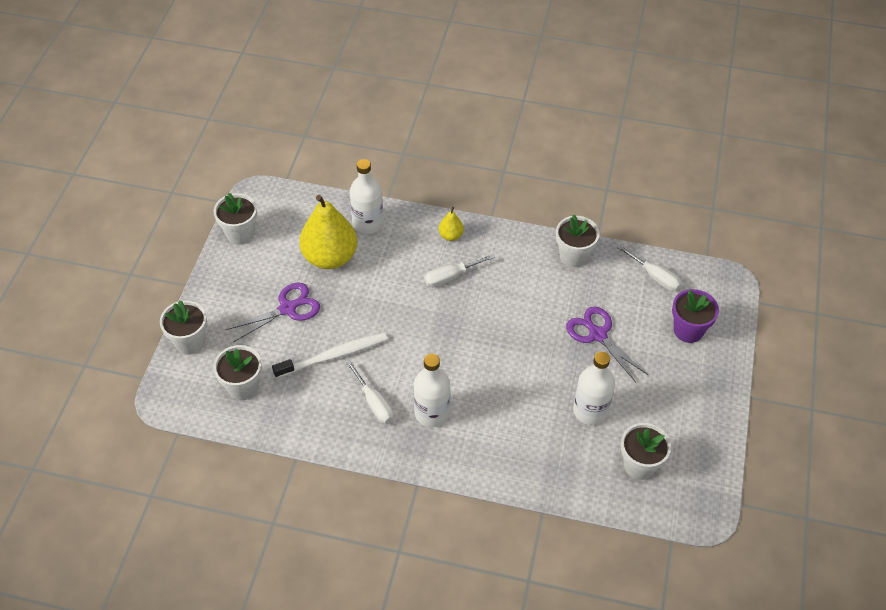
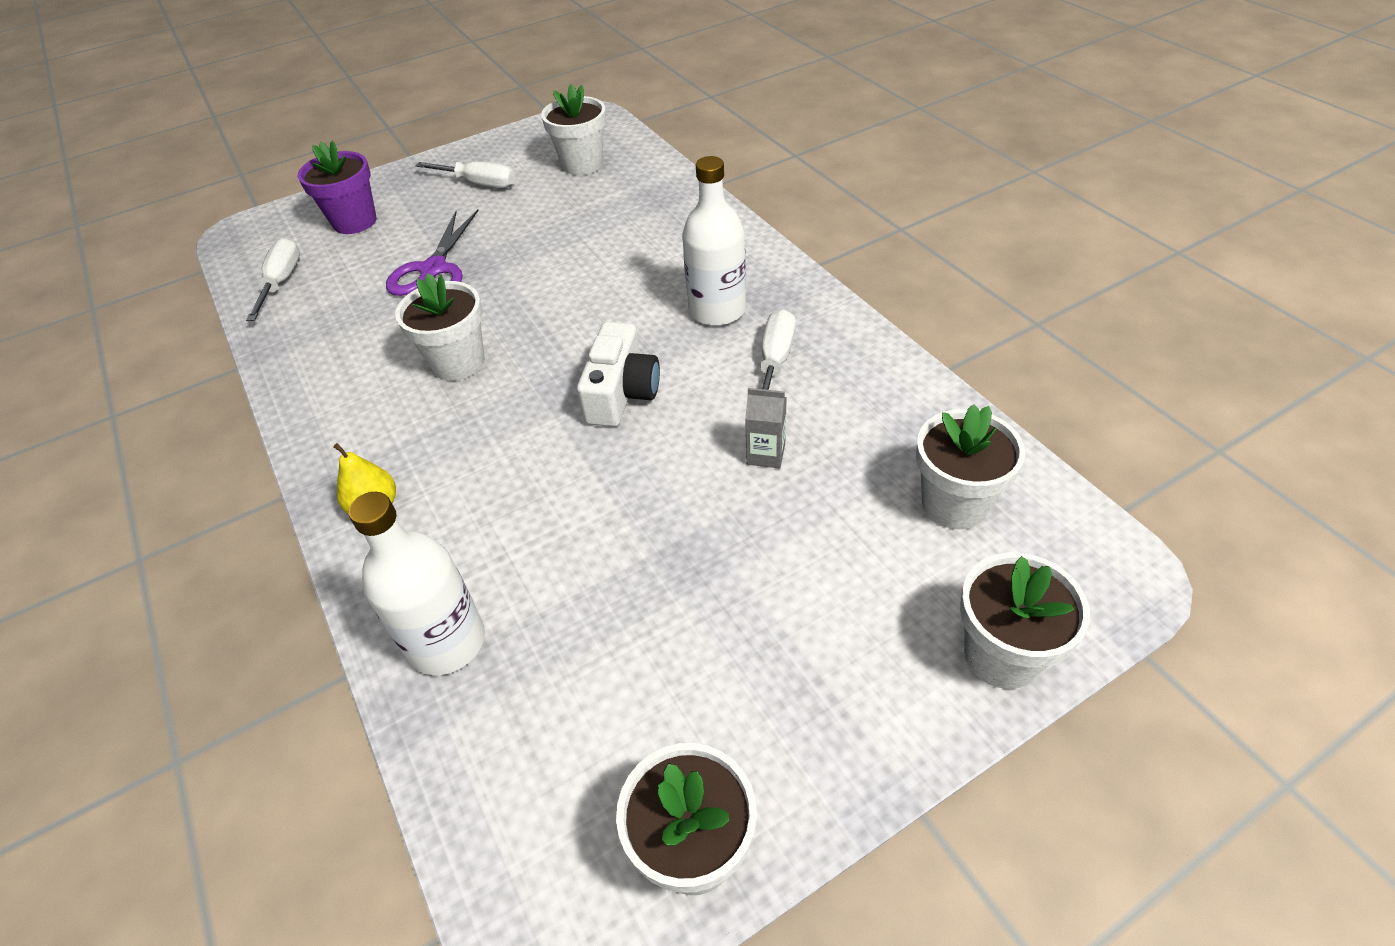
camera: 130 degrees left, 5 degrees down
purple scissors [226,283,320,342] -> none
white toothbrush [272,332,388,378] -> grey carton [745,388,787,468]
yellow pear [299,195,357,269] -> none
white screwdriver [424,254,495,287] -> white screwdriver moved to [415,162,516,188]
white flower pot [556,215,600,267] -> white flower pot moved to [395,273,484,381]
white bottle [573,352,615,425] -> none
none -> white camera [577,322,660,427]

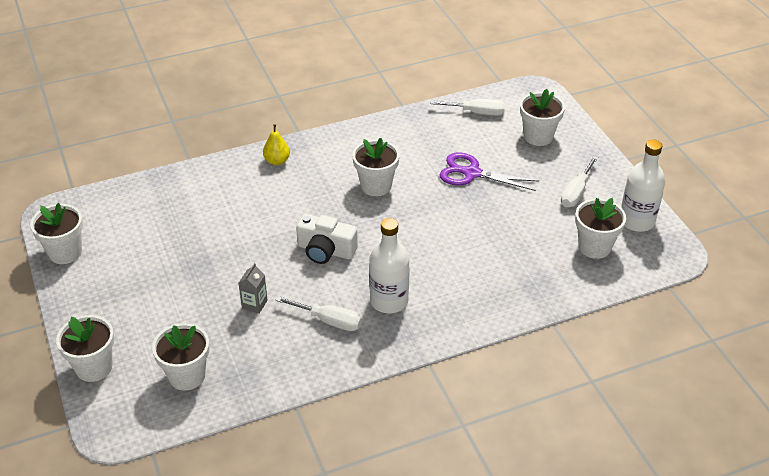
camera: 95 degrees right, 5 degrees down
purple flower pot [298,141,377,234] -> white flower pot [520,89,565,146]
white bottle [349,492,485,675] -> white bottle moved to [621,140,665,232]

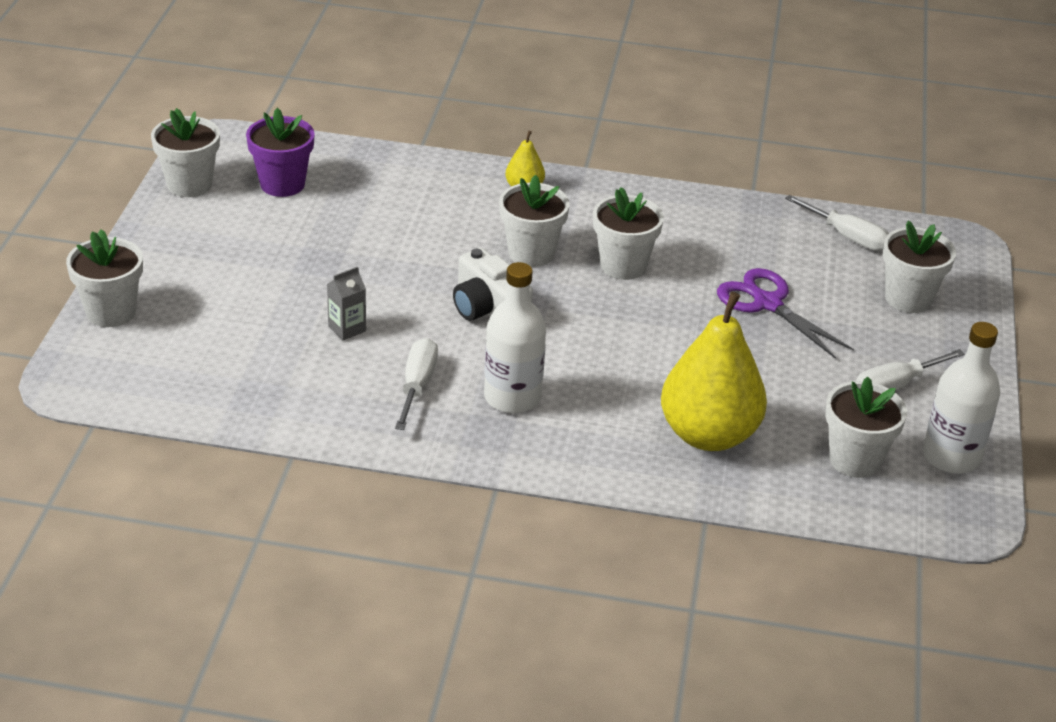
camera: 30 degrees right, 5 degrees down
white flower pot [152,323,210,391] -> white flower pot moved to [499,175,570,267]
white screwdriver [275,296,362,331] -> white screwdriver turned 135 degrees counterclockwise [395,338,438,430]
none -> purple flower pot [246,108,315,197]
none -> yellow pear [661,292,767,451]

